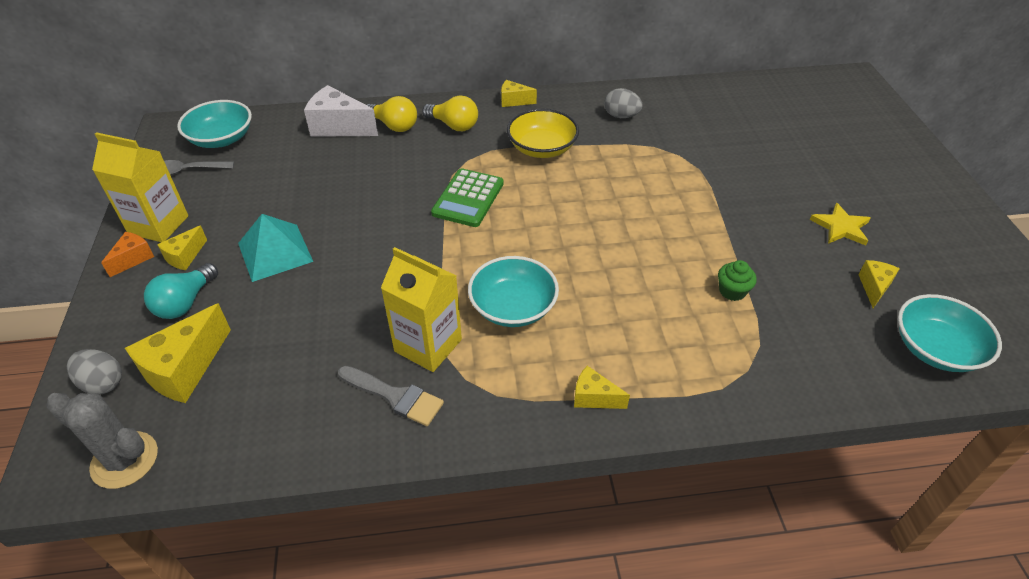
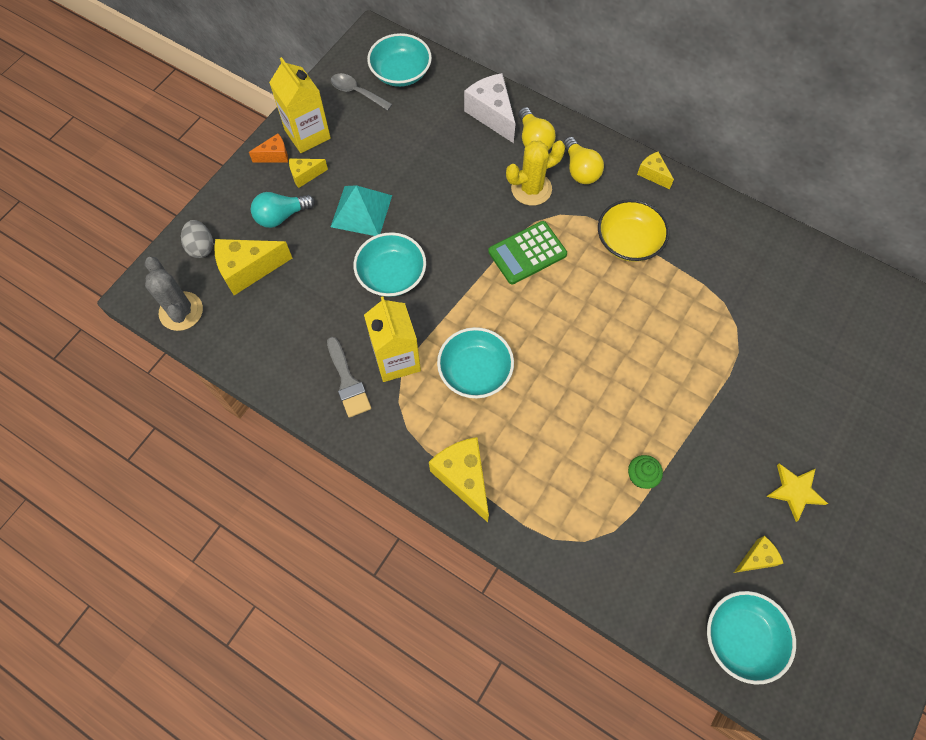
camera: 40 degrees right, 20 degrees up
yellow cheese [574,366,630,409] -> yellow cheese [429,437,489,522], size x1.83
grey egg [604,88,643,118] -> none
none -> turquoise bowl [353,232,426,297]
none -> yellow cactus [506,141,565,206]

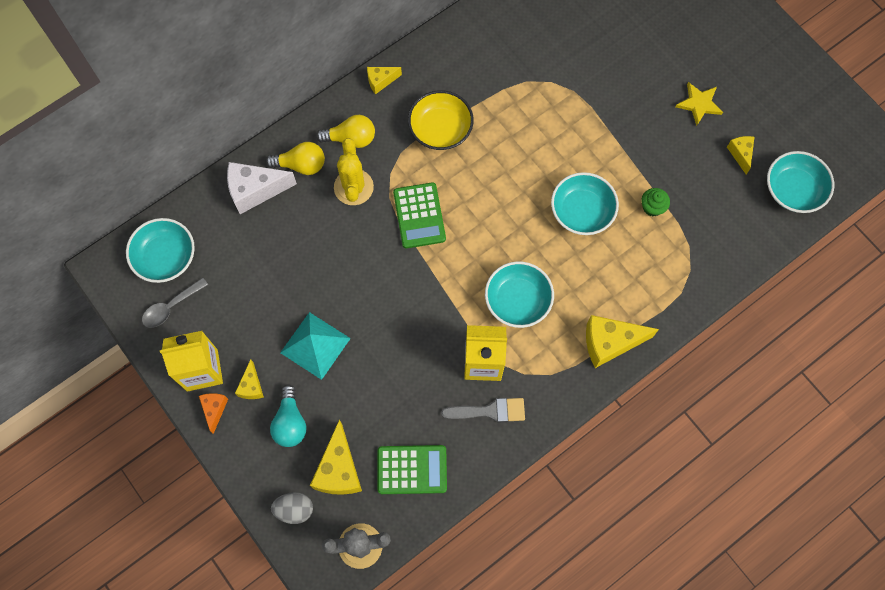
camera: 70 degrees left, 5 degrees up
turquoise bowl [353,232,426,297] -> turquoise bowl moved to [551,172,619,235]
none -> green calculator [377,445,447,494]

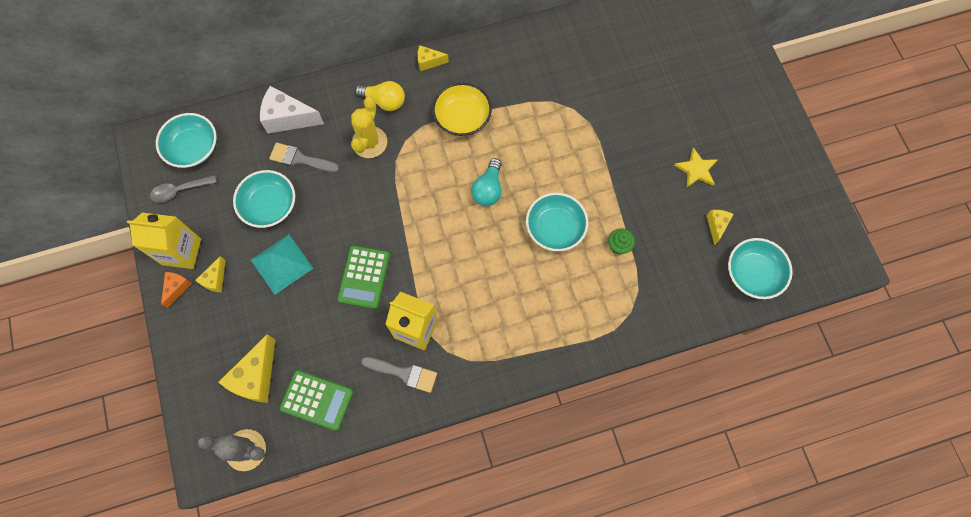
camera: 20 degrees right, 0 degrees up
yellow light bulb [266,142,325,175] -> none
turquoise light bulb [270,384,306,447] -> turquoise light bulb moved to [471,158,502,206]
grey egg [271,492,313,524] -> none
green calculator [393,182,446,248] -> green calculator moved to [337,245,390,309]
turquoise bowl [485,261,554,328] -> turquoise bowl moved to [233,170,295,228]
yellow cheese [586,315,659,368] -> none
none -> grey brush [269,143,339,173]

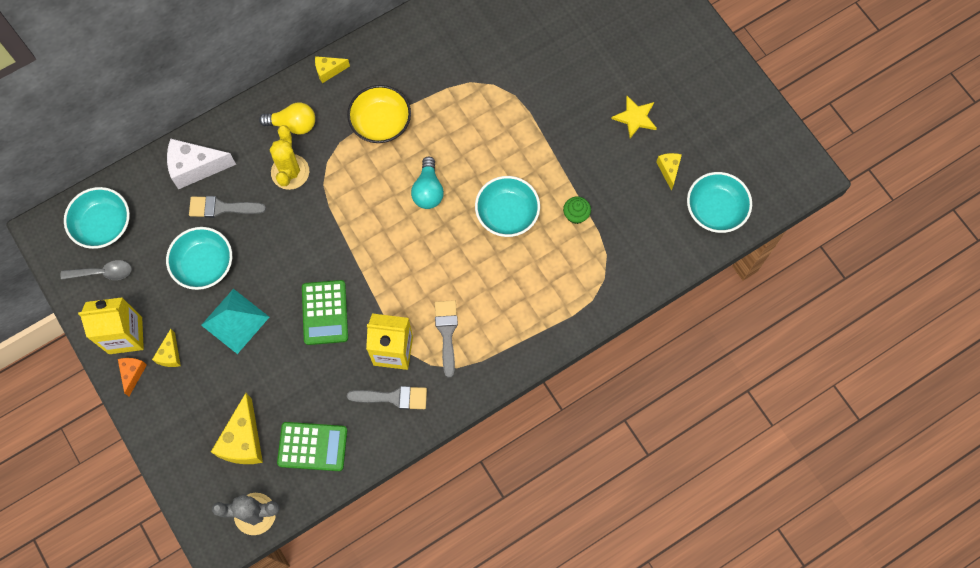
camera: 15 degrees left, 0 degrees up
grey spoon [150,175,217,202] -> grey spoon turned 150 degrees counterclockwise [61,260,132,280]
none -> grey brush [435,300,458,378]

